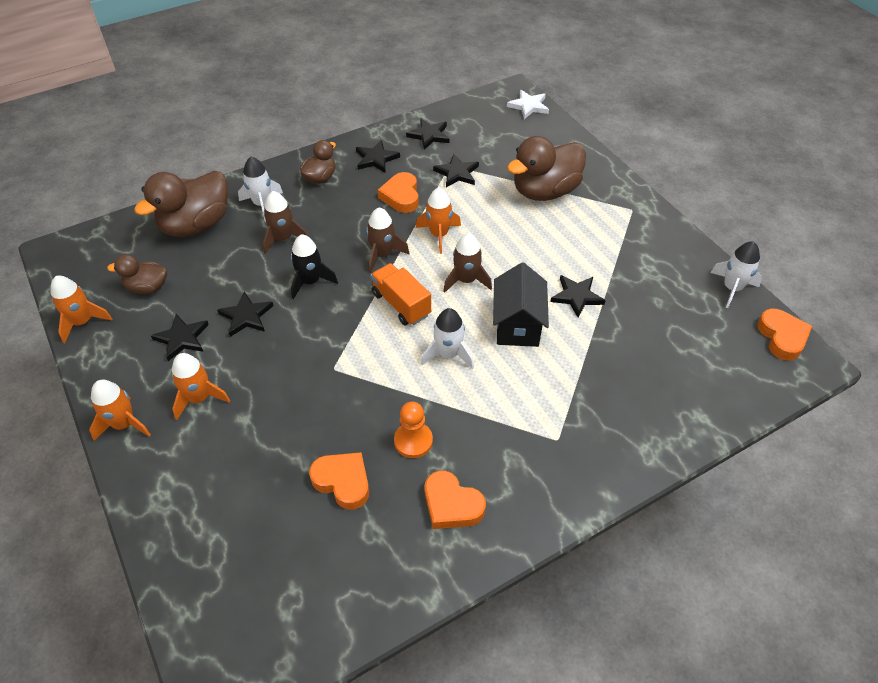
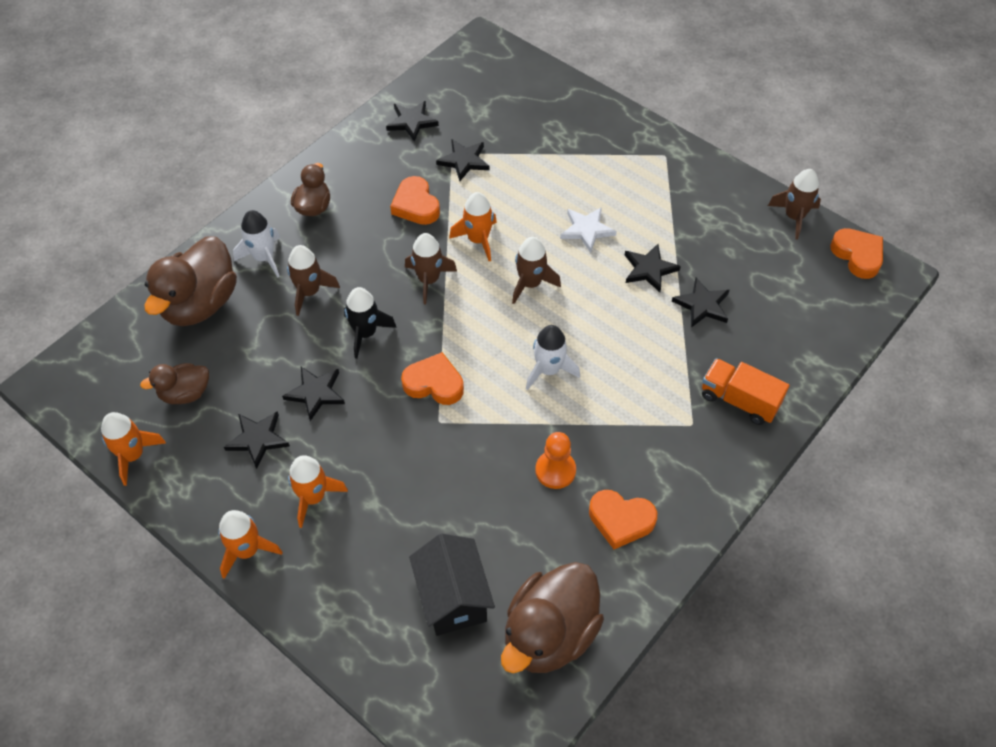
camera: 20 degrees left, 5 degrees up
orange heart [309,452,369,509] -> orange heart moved to [401,352,464,405]
black star [356,140,400,173] -> black star moved to [672,278,730,328]
orange truck [371,263,431,325] -> orange truck moved to [702,358,789,425]
black house [493,263,549,347] -> black house moved to [409,534,495,636]
white star [507,90,549,119] -> white star moved to [560,207,617,253]
brown duck [507,136,586,201] -> brown duck moved to [501,562,604,673]
white rocket [710,241,762,308] -> brown rocket [768,169,821,240]

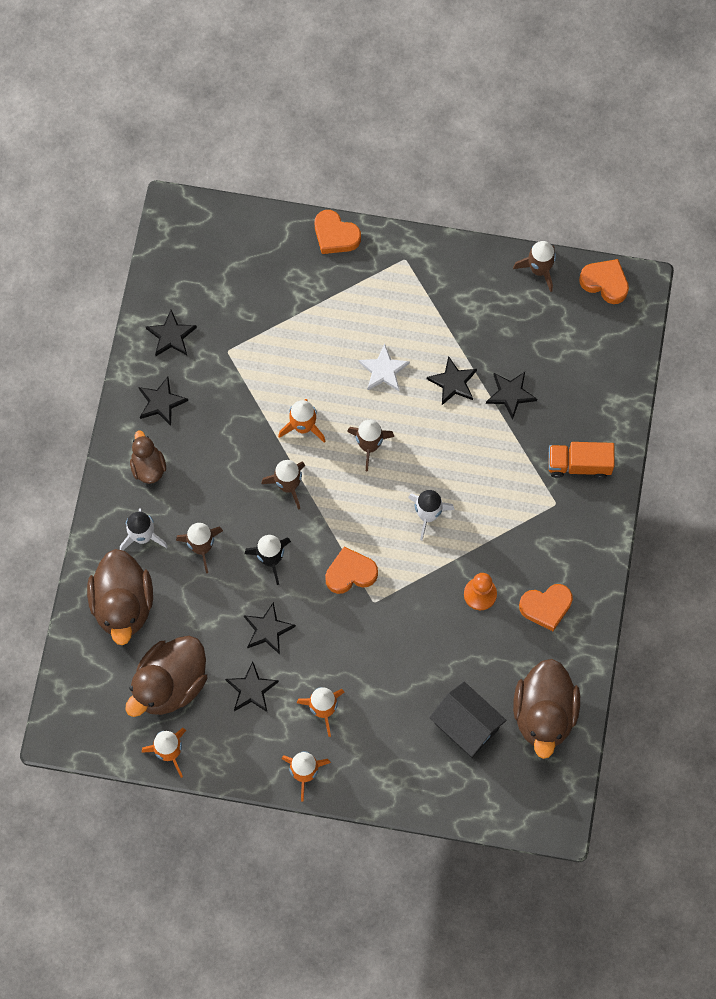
camera: 30 degrees left, 15 degrees up
brown duck [140,363,209,404] -> brown duck [125,636,207,717], size x1.83
orange heart [390,176,440,225] -> orange heart moved to [315,210,361,254]
black star [436,139,489,181] -> black star moved to [139,377,188,426]

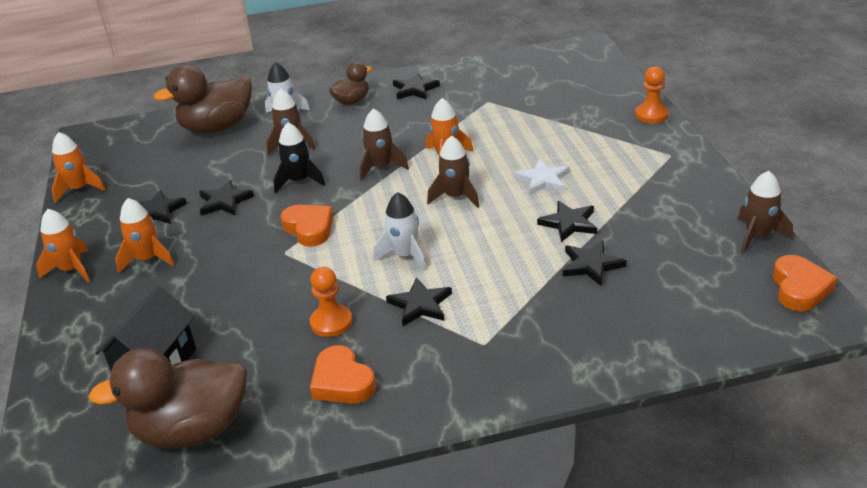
camera: 70 degrees right, 35 degrees down
brown duck [125,636,207,717] -> none
black star [146,310,197,356] -> black star moved to [386,277,452,326]
orange heart [315,210,361,254] -> orange pawn [635,66,669,123]
orange truck [549,442,615,479] -> none

